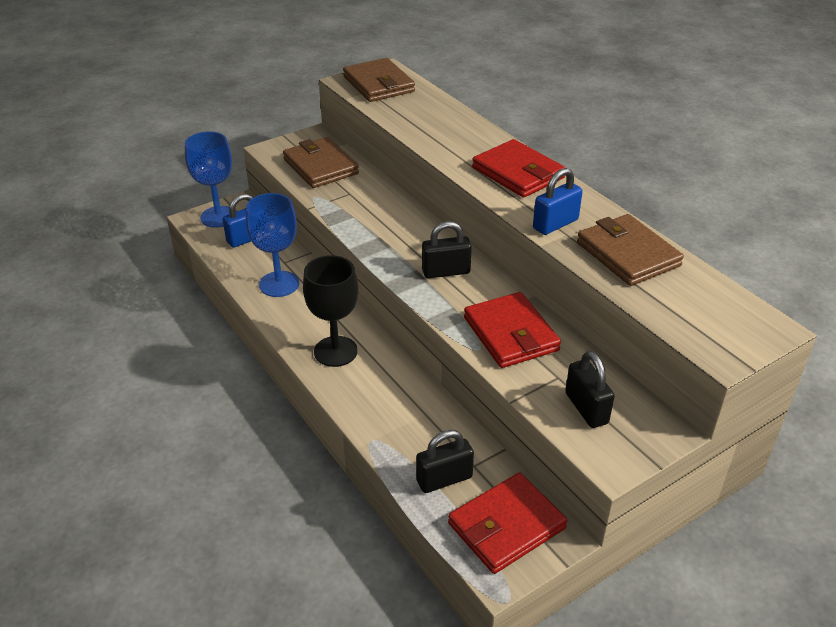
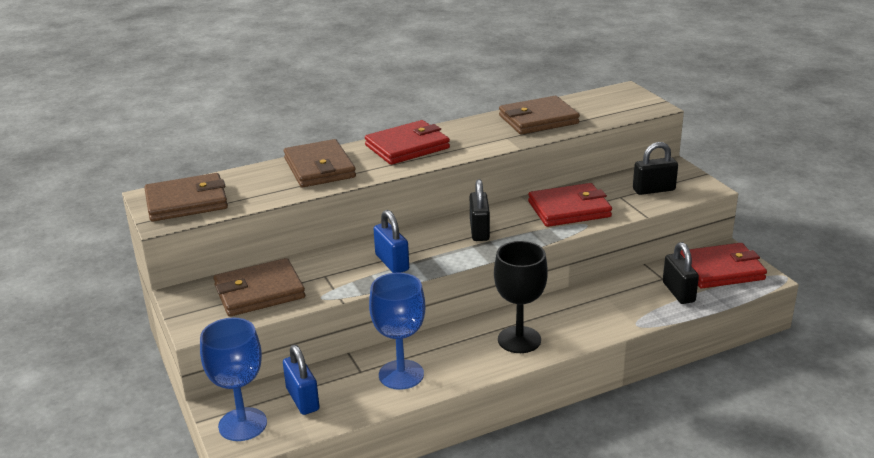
camera: 80 degrees left, 10 degrees down
red wallet [448,473,567,574] -> red wallet turned 75 degrees counterclockwise [680,243,767,288]
blue padlock [533,168,583,235] -> blue padlock moved to [374,210,409,273]
none -> brown wallet [284,139,356,187]

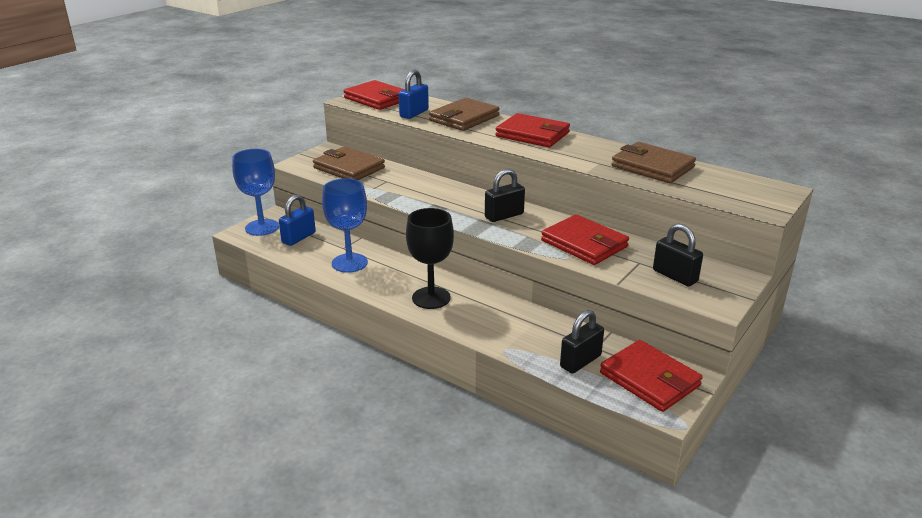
camera: 60 degrees right, 0 degrees up
brown wallet [144,173,228,222] -> red wallet [344,80,404,110]
blue padlock [374,210,409,273] -> blue padlock moved to [399,70,429,119]

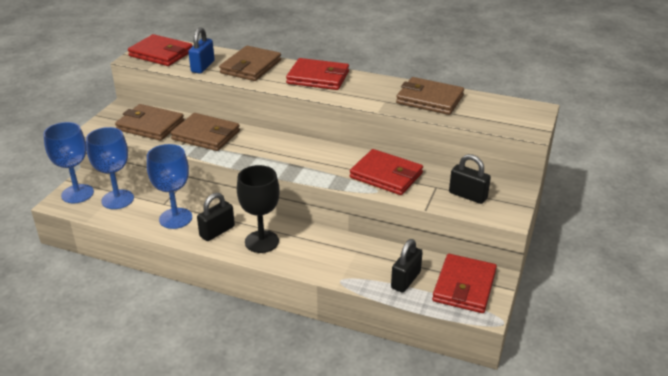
camera: 15 degrees left, 5 degrees up
blue padlock [279,195,316,246] -> blue goblet [86,127,134,209]
black padlock [485,169,525,222] -> black padlock moved to [197,193,235,241]
red wallet [600,340,703,412] -> red wallet turned 75 degrees clockwise [432,254,497,313]
none -> brown wallet [171,113,240,151]

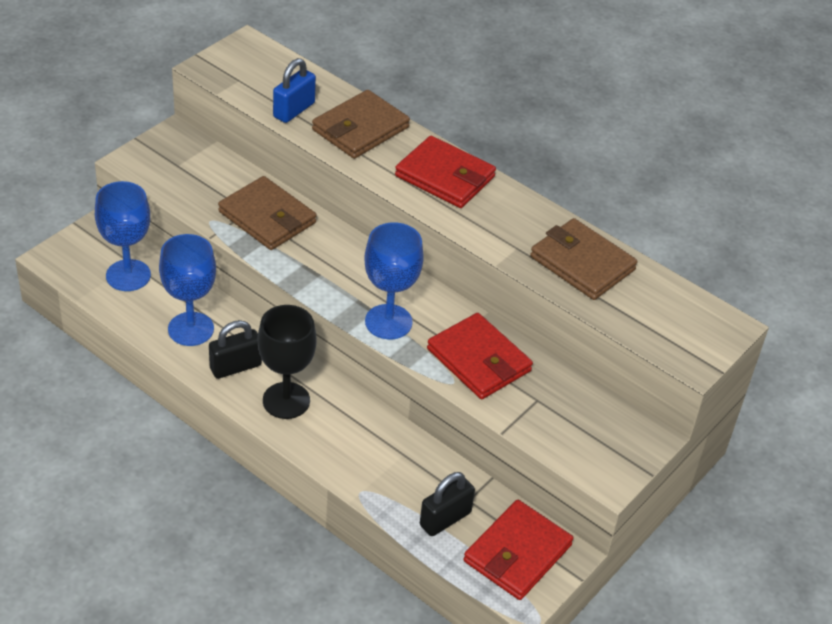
camera: 15 degrees right, 10 degrees up
blue goblet [44,122,94,203] -> blue goblet moved to [364,222,424,339]
brown wallet [115,104,184,141] -> none
red wallet [128,34,193,66] -> none
black padlock [449,154,491,204] -> none

